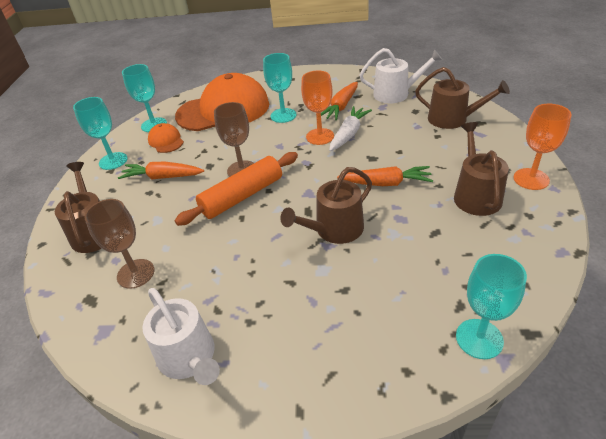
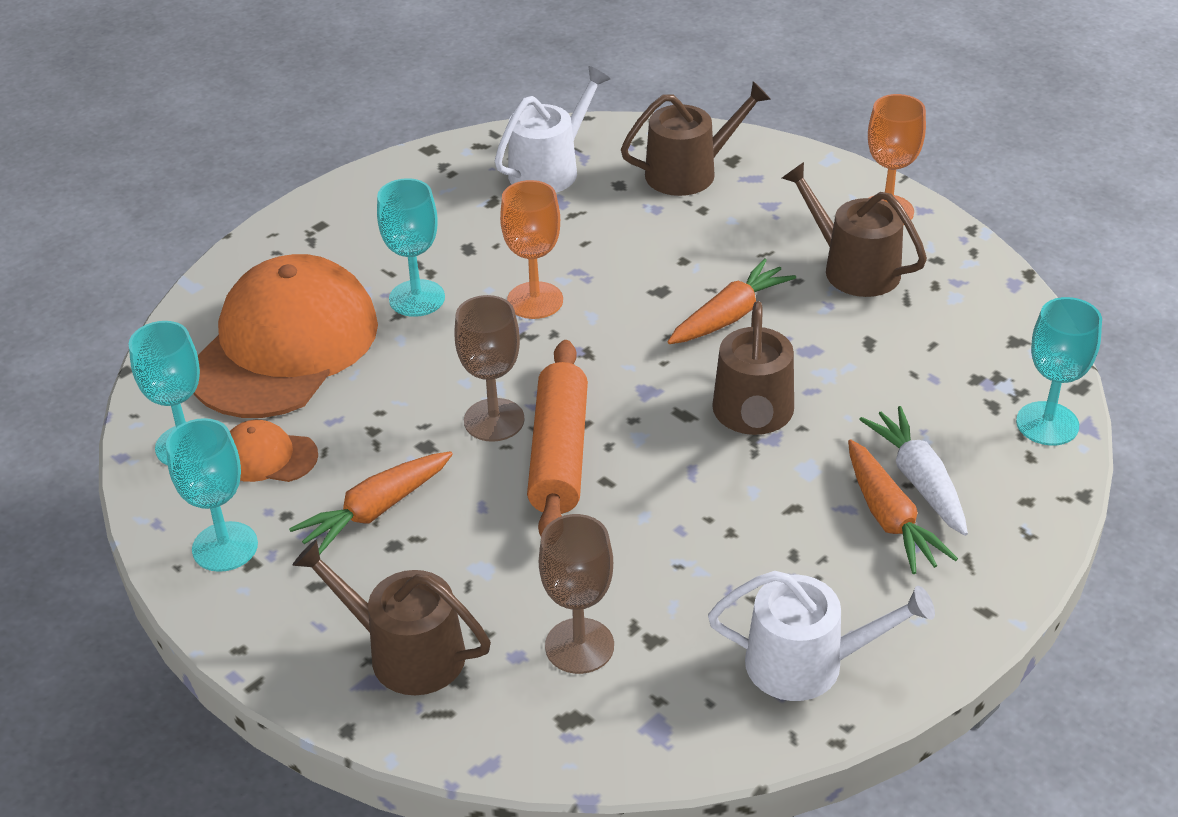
camera: 50 degrees left, 0 degrees up
orange carrot [321,82,358,120] -> orange carrot moved to [848,439,958,574]
white carrot [329,106,372,151] -> white carrot moved to [859,406,968,536]

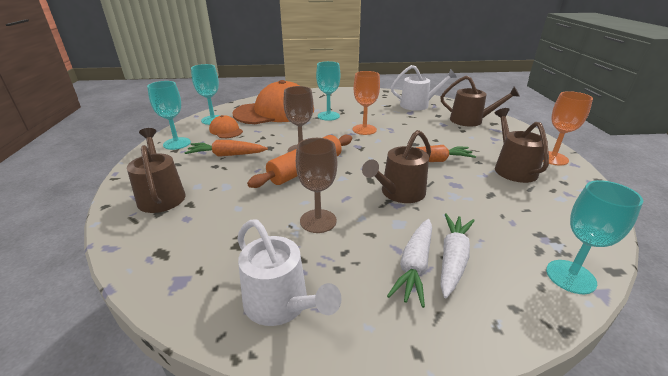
camera: 40 degrees right, 10 degrees down
brown goblet [539,514,614,674] -> brown goblet moved to [296,138,337,233]
orange carrot [848,439,958,574] -> white carrot [387,219,432,308]

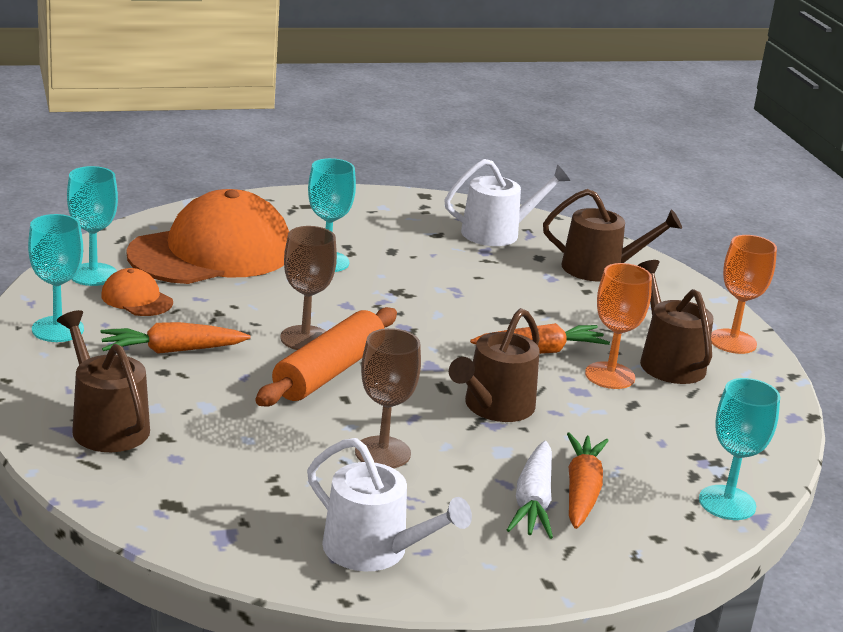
camera: 15 degrees left, 5 degrees down
orange goblet [353,71,380,135] -> orange goblet moved to [585,263,652,389]
white carrot [440,213,475,298] -> orange carrot [567,433,609,529]

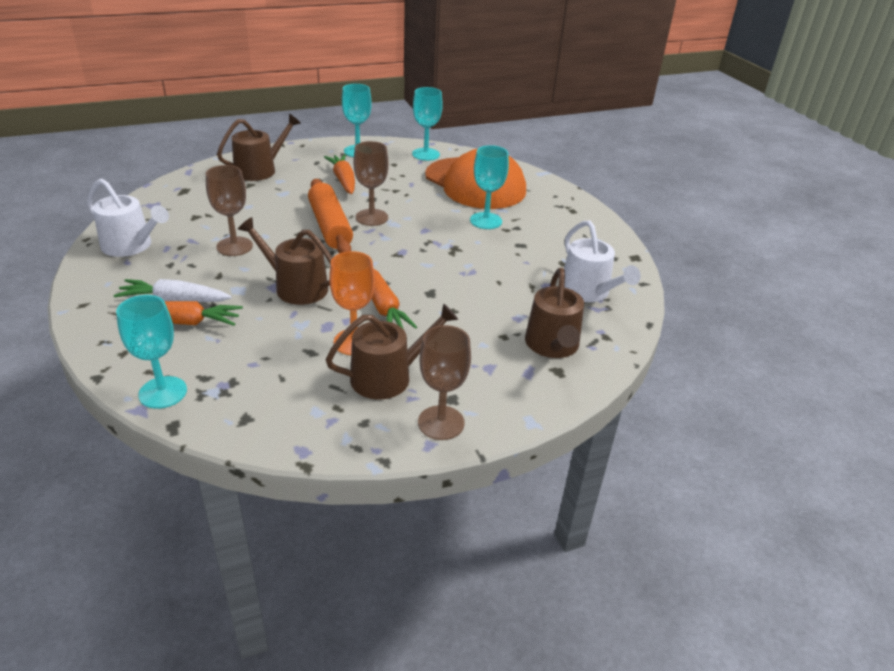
camera: 85 degrees right, 10 degrees up
orange cap [101,268,173,316] -> none
orange rolling pin [255,307,397,407] -> orange rolling pin turned 45 degrees clockwise [308,179,353,253]
white watering can [307,438,472,571] -> white watering can turned 90 degrees counterclockwise [87,178,169,257]
orange goblet [711,235,777,354] -> brown goblet [418,325,471,440]

